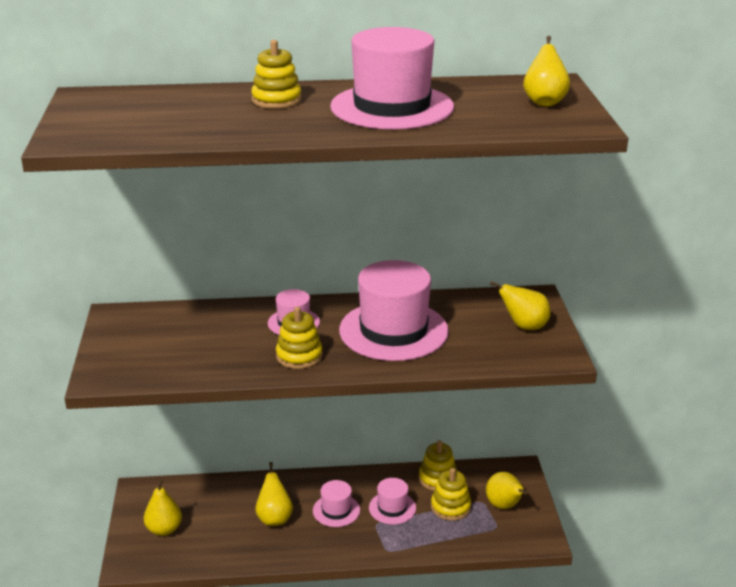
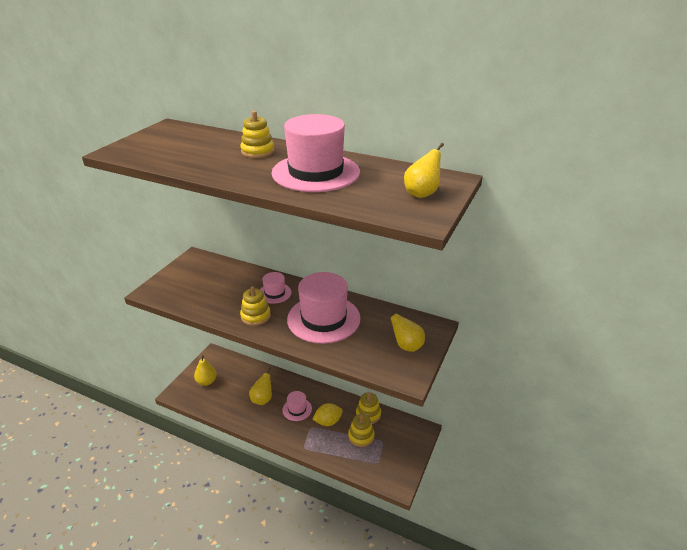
camera: 30 degrees right, 5 degrees up
pink hat [369,478,416,524] -> yellow lemon [312,403,343,426]
yellow pear [486,472,527,509] -> none

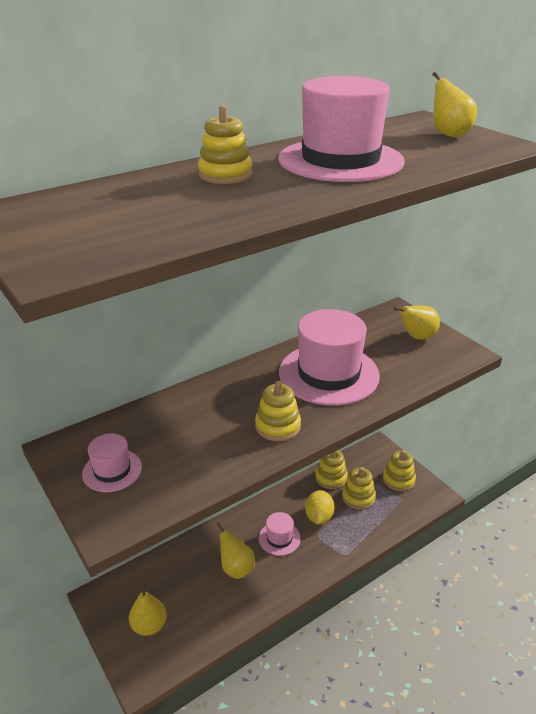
camera: 60 degrees left, 0 degrees up
pink hat [260,272,292,304] -> pink hat moved to [82,433,142,492]
none -> yellow stacking toy [383,450,416,492]

